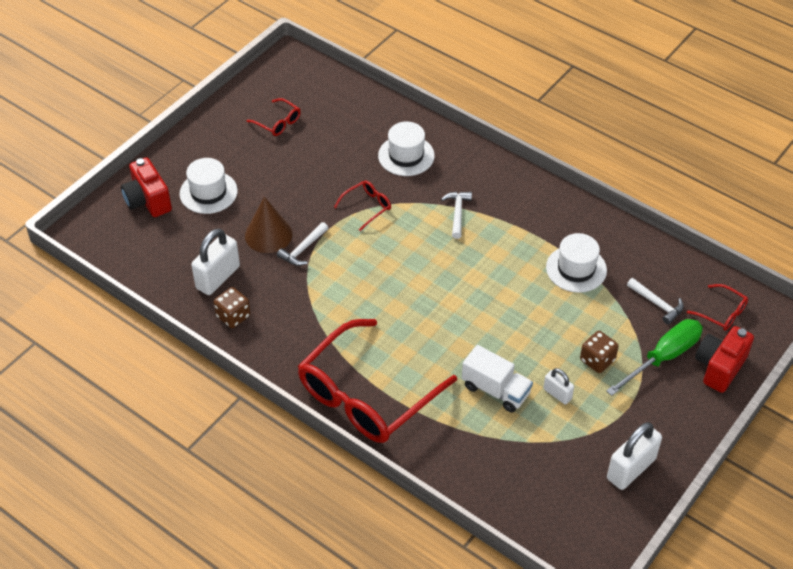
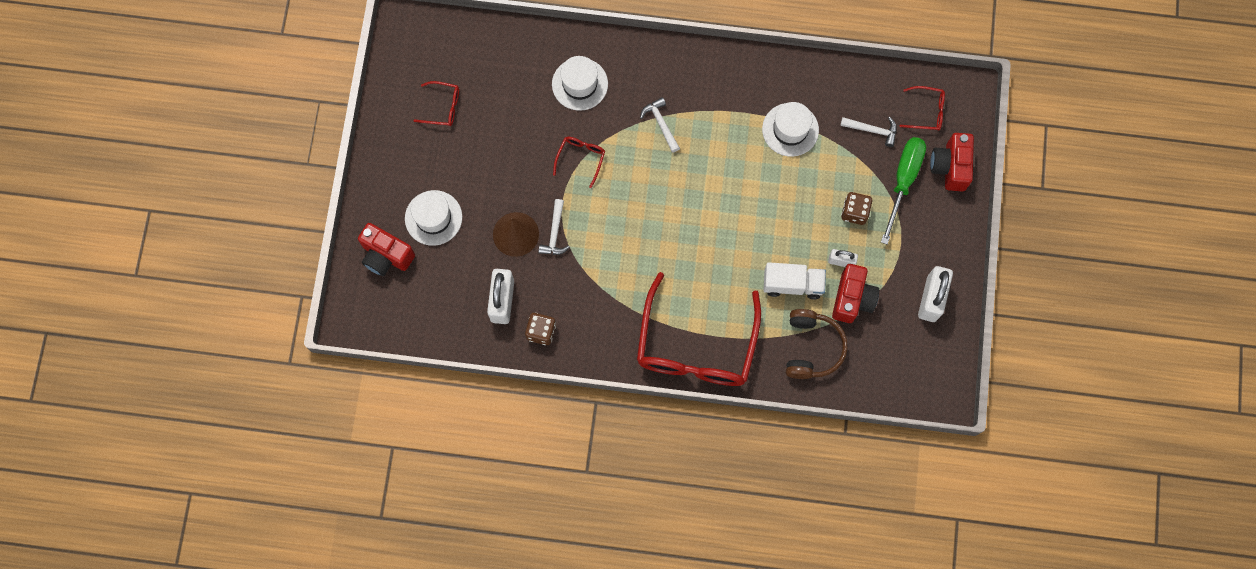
camera: 30 degrees left, 25 degrees up
none -> brown headphones [786,309,848,379]
none -> red camera [832,264,879,323]

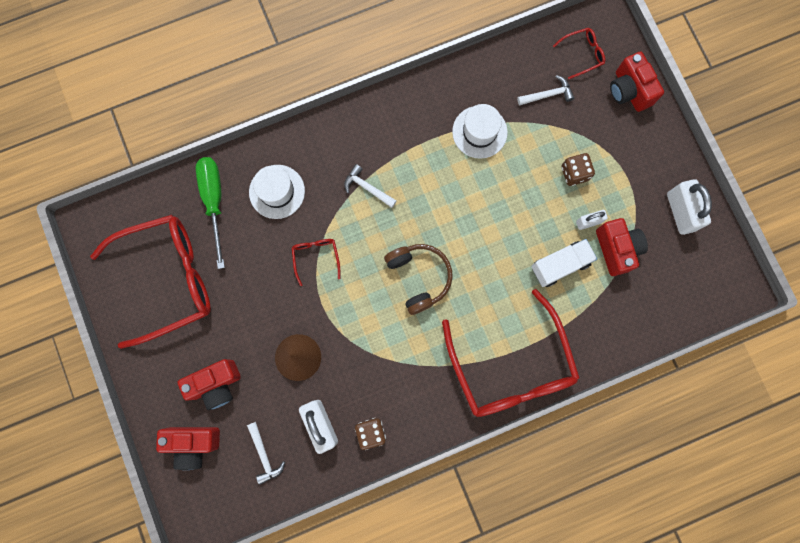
camera: 30 degrees left, 5 degrees up
white hat [405,190,462,246] -> red camera [177,359,241,410]
red glasses [413,81,459,126] -> red glasses [90,215,211,349], size x2.46
white hammer [538,199,570,255] -> white hammer moved to [247,422,285,485]
brown headphones [786,309,848,379] -> brown headphones moved to [384,244,453,315]
green screwdriver [881,137,926,244] -> green screwdriver moved to [196,157,225,269]

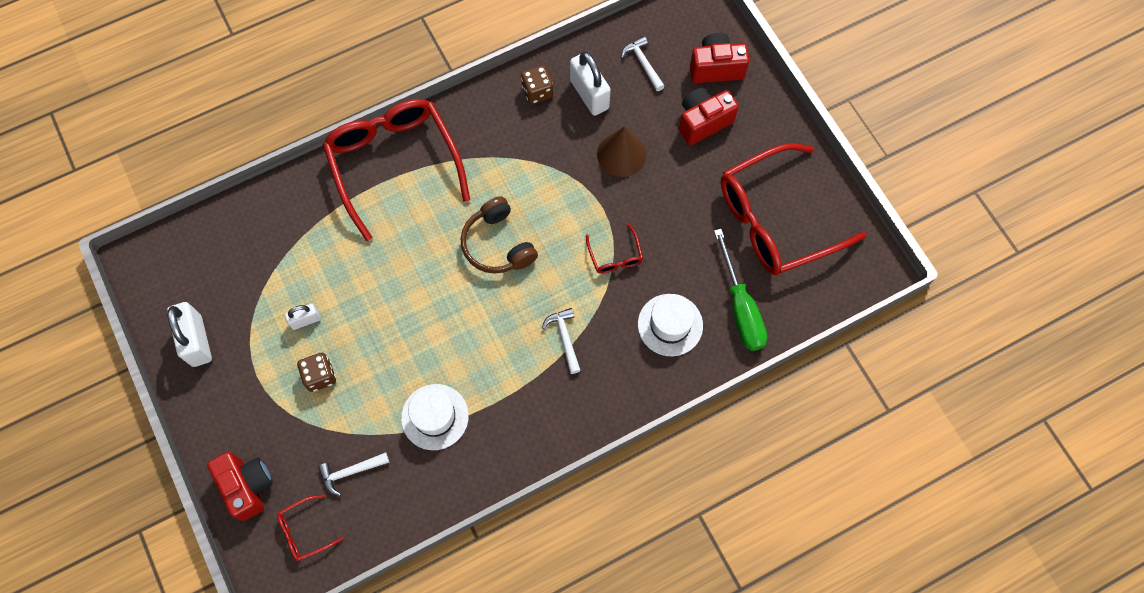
camera: 175 degrees right, 10 degrees down
white hammer [344,164,397,208] -> white hammer turned 135 degrees counterclockwise [542,308,581,374]
white truck [531,239,597,287] -> none
red camera [596,218,648,276] -> none

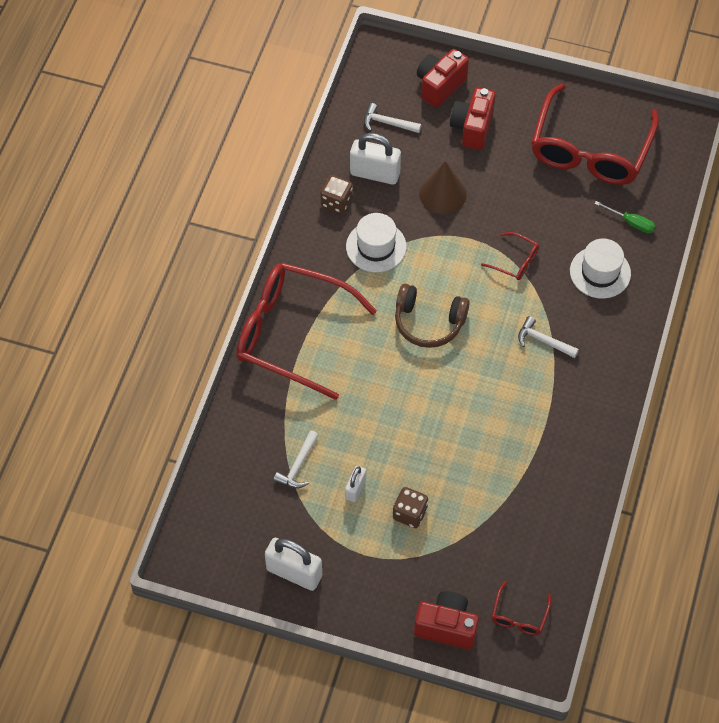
camera: 45 degrees left, 10 degrees down
white hammer [318,452,389,496] -> white hammer moved to [273,431,319,488]
white hat [401,384,469,450] -> white hat moved to [346,213,407,272]
green screwdriver [714,229,767,351] -> green screwdriver [594,201,655,233], size x0.54

